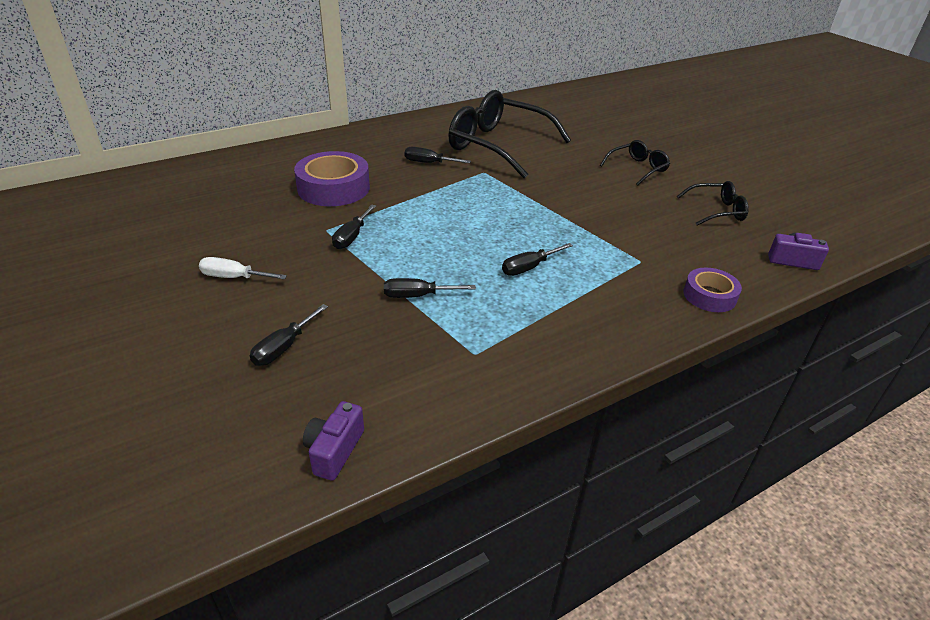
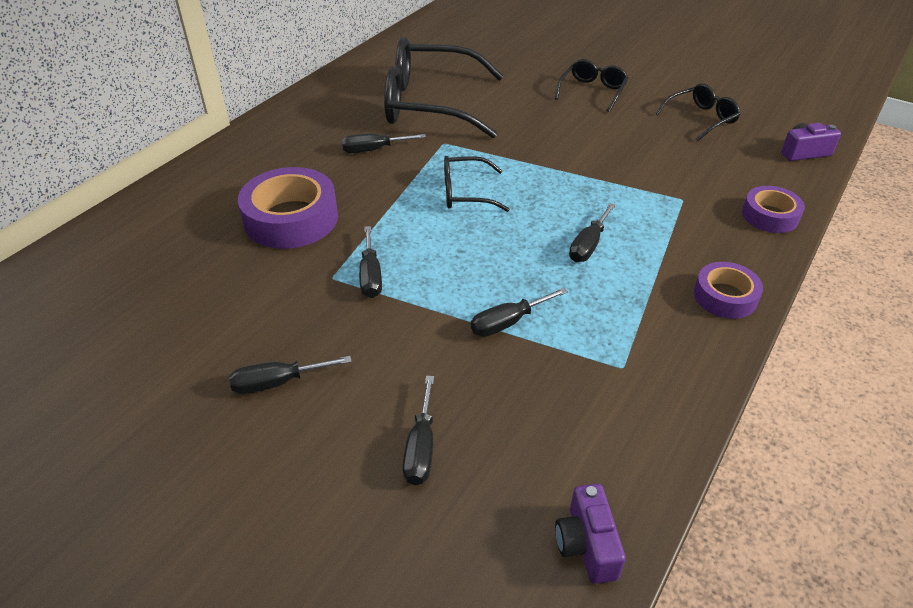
camera: 25 degrees left, 5 degrees up
white screwdriver [199,257,287,279] -> black screwdriver [229,356,352,394]
none -> black glasses [444,156,509,212]
none -> purple tape [694,262,763,319]

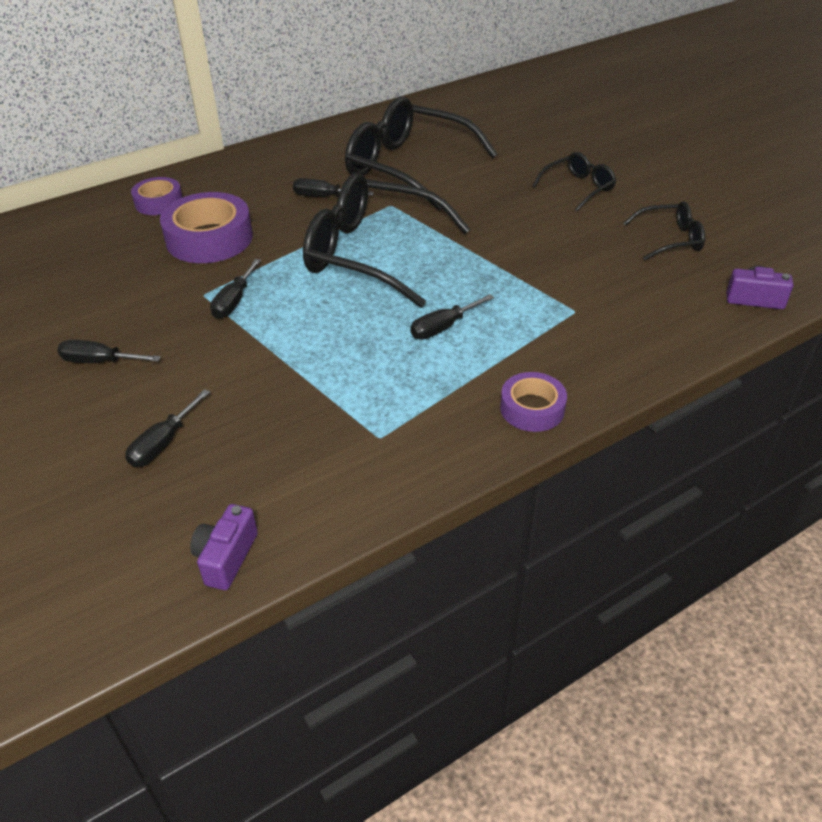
camera: 25 degrees right, 0 degrees up
black glasses [444,156,509,212] -> black glasses [303,172,470,308], size x2.05
black screwdriver [471,287,568,337] -> none
purple tape [742,186,805,233] -> purple tape moved to [131,177,183,215]

